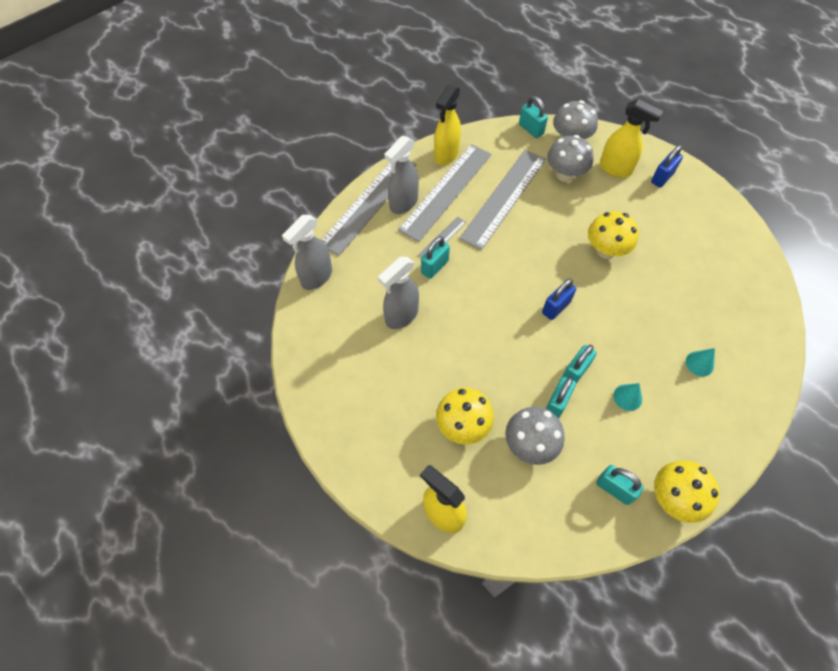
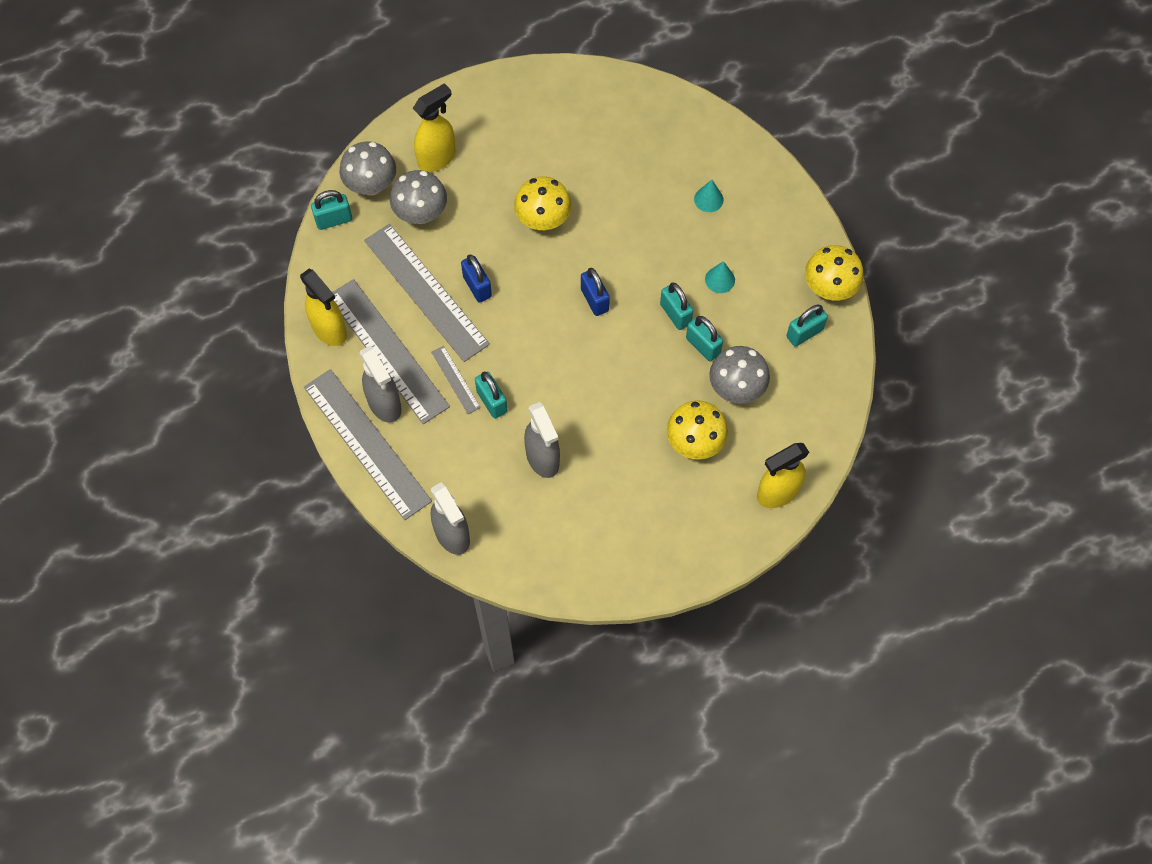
camera: 70 degrees left, 5 degrees up
blue padlock [651,145,683,188] -> blue padlock moved to [461,254,492,303]

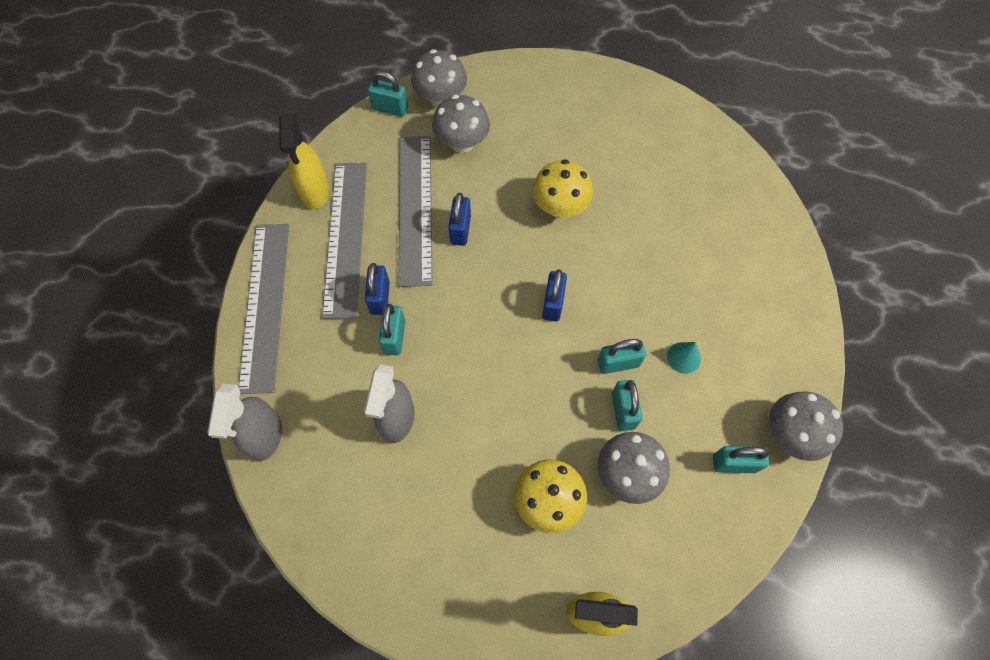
camera: 35 degrees right, 0 degrees up
grey spray bottle [360,346,401,423] -> none
yellow spray bottle [413,83,456,172] -> none
grey ruler [431,346,481,414] -> blue padlock [365,263,390,315]
turquoise padlock [660,283,693,330] -> turquoise padlock turned 75 degrees clockwise [598,339,646,374]
turquoise cone [694,180,724,212] -> none
yellow mushroom [805,245,864,300] -> grey mushroom [769,391,843,461]

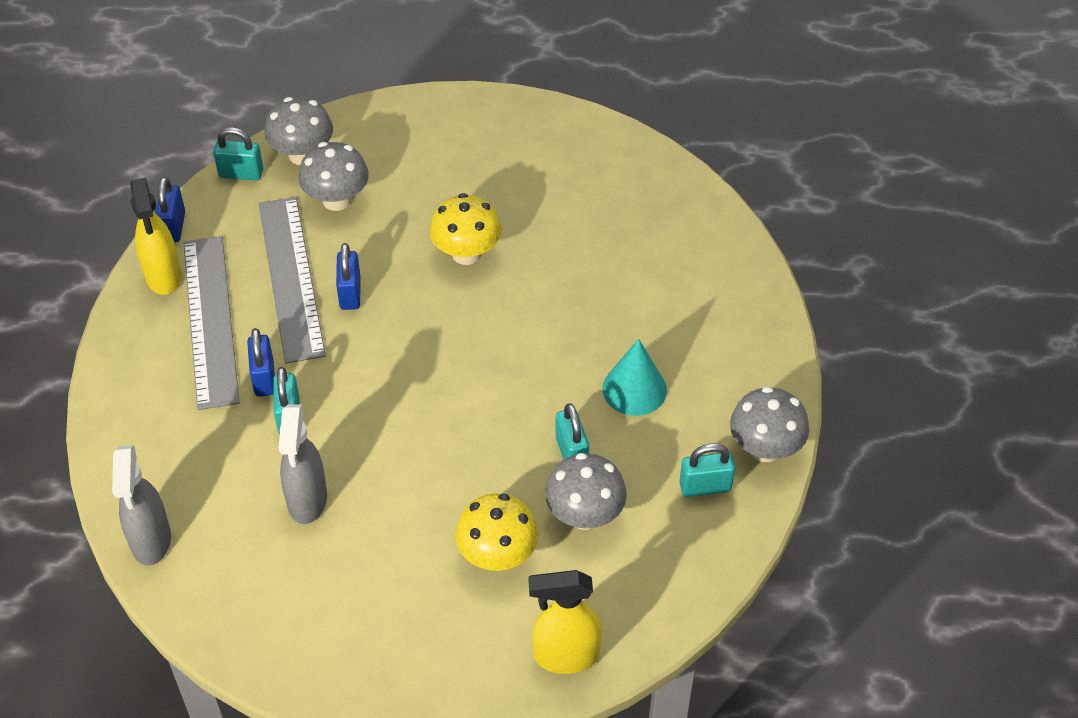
camera: 10 degrees left, 15 degrees down
grey ruler [238,224,289,394] -> none
blue padlock [542,269,567,322] -> blue padlock moved to [155,177,185,242]
turquoise padlock [598,339,646,374] -> none
turquoise cone [667,342,701,374] -> turquoise cone [602,339,667,416], size x1.63

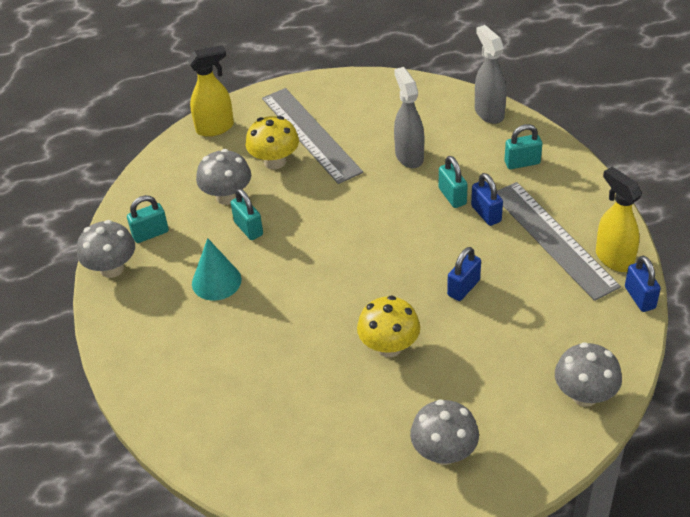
camera: 165 degrees right, 5 degrees down
turquoise padlock [213,127,263,181] -> turquoise padlock moved to [505,124,542,169]
grey ruler [259,197,326,364] -> grey ruler moved to [262,88,363,184]
grey mushroom [298,142,369,211] -> grey mushroom moved to [410,399,479,465]
blue padlock [336,243,360,310] -> blue padlock turned 60 degrees clockwise [447,247,481,301]

